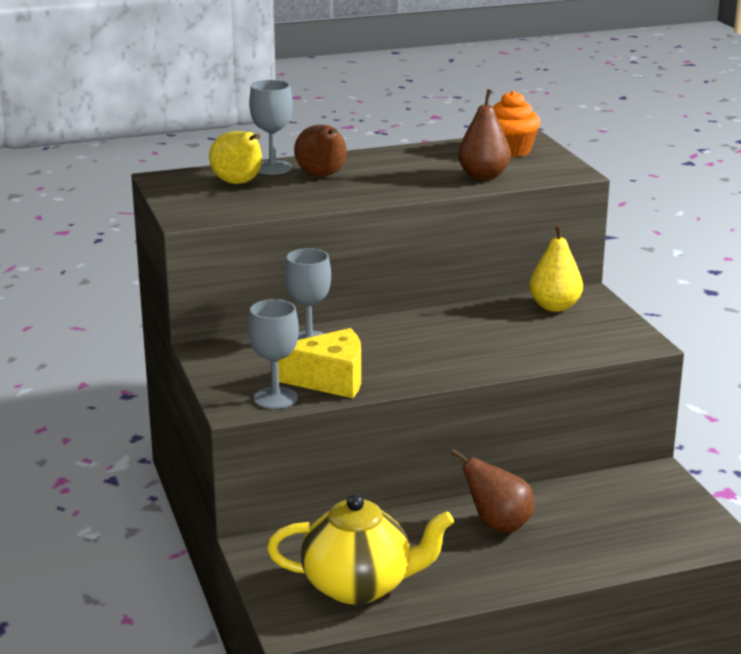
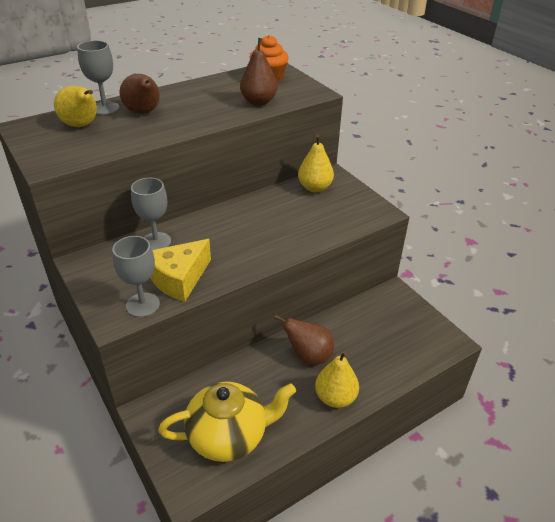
camera: 15 degrees left, 15 degrees up
yellow cheese [278,328,361,398] -> yellow cheese turned 150 degrees clockwise [151,239,211,302]
none -> yellow pear [315,351,359,408]

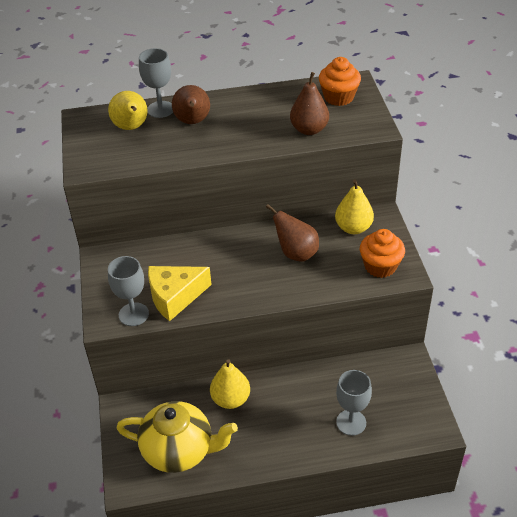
camera: 25 degrees right, 5 degrees up
grey goblet [131,178,171,250] -> grey goblet moved to [336,370,372,436]
brown pear [274,315,334,365] -> brown pear moved to [266,204,319,262]
yellow pear [315,351,359,408] -> yellow pear moved to [210,359,250,409]
none -> orange cupcake [360,229,405,278]

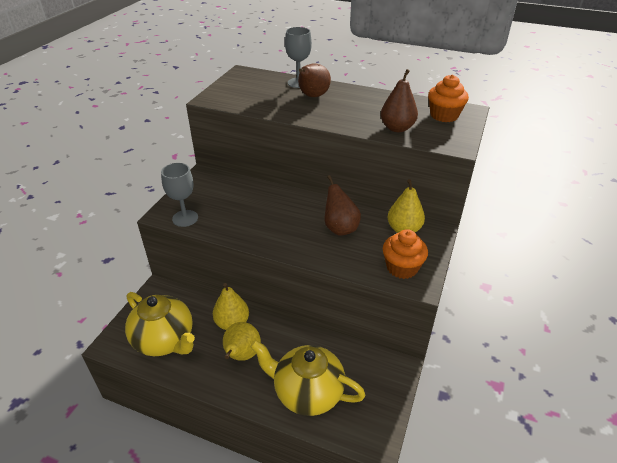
camera: 30 degrees right, 5 degrees down
yellow pear [108,91,147,130] -> yellow pear moved to [223,322,261,361]
yellow cheese [148,266,212,321] -> none
grey goblet [336,370,372,436] -> yellow teapot [250,340,365,416]

